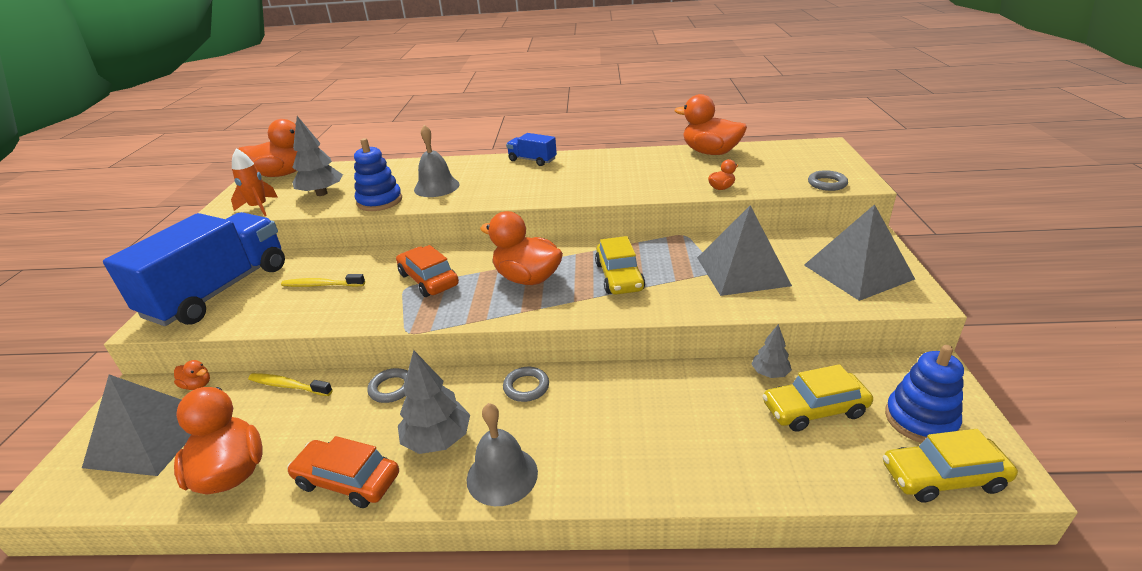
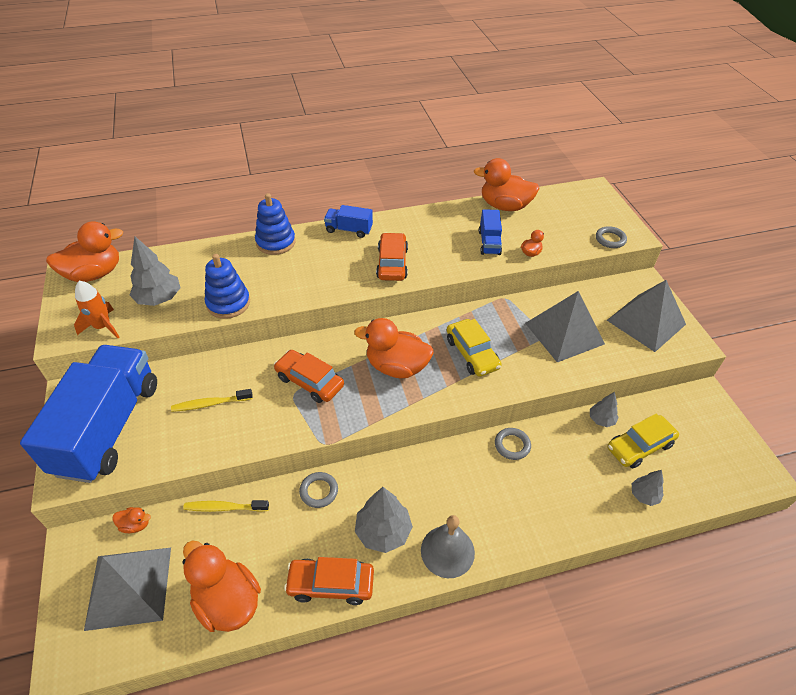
camera: 20 degrees left, 15 degrees up
grey bell [414,125,460,197] -> none
grey ring [503,367,549,402] -> grey ring moved to [495,428,531,460]
yellow car [883,429,1018,502] -> none
blue stacking toy [885,345,964,443] -> blue stacking toy moved to [255,193,295,255]
none -> orange car [376,232,408,281]
none -> blue truck [479,209,502,255]
none -> grey tree [632,470,664,506]

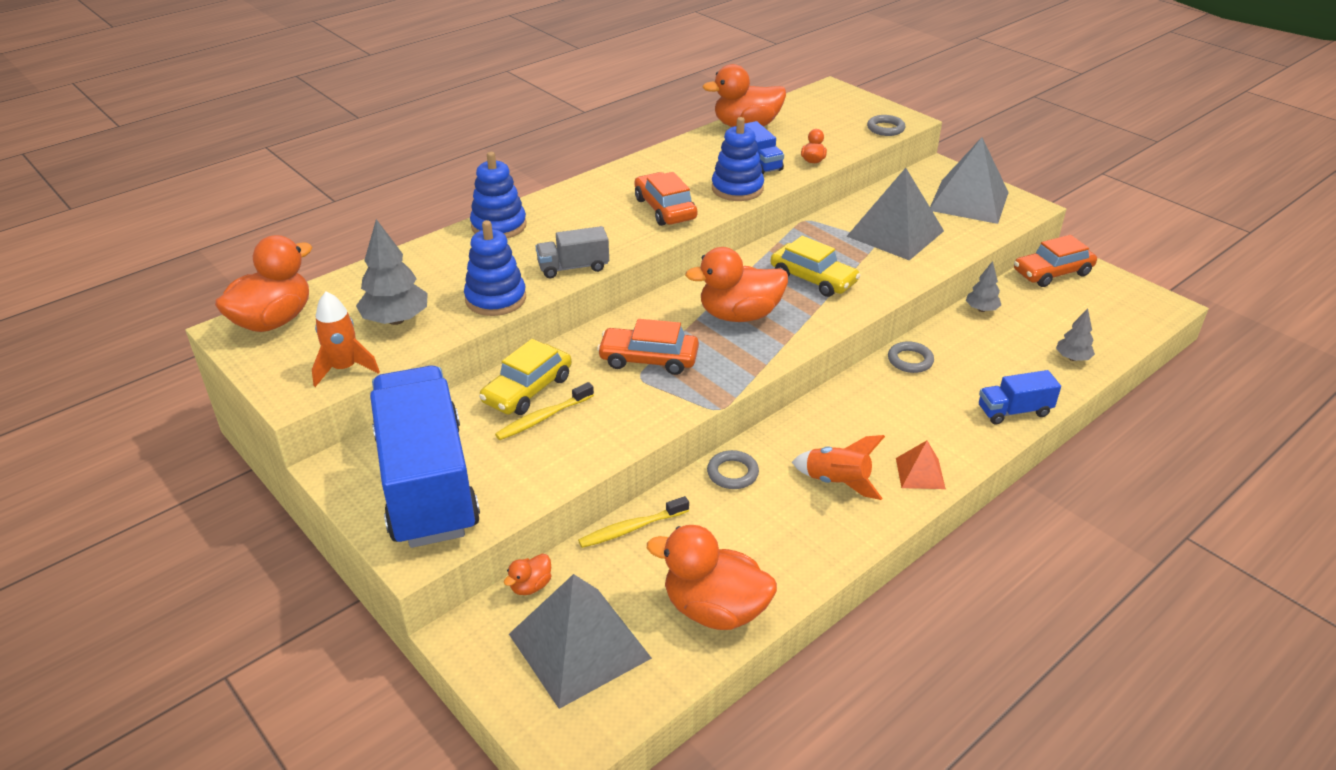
camera: 25 degrees left, 10 degrees down
orange duck [113,507,151,533] -> orange duck turned 150 degrees clockwise [504,554,551,595]
orange car [284,557,374,605] -> orange car moved to [1014,235,1097,287]
blue truck [324,205,373,238] -> blue truck moved to [979,370,1061,425]
grey tree [355,487,413,553] -> orange rocket [792,435,885,500]
grey bell [421,515,475,578] -> orange pyramid [896,440,946,489]
yellow car [607,414,679,469] -> yellow car moved to [479,339,572,415]
none -> grey truck [536,226,609,278]
none -> blue stacking toy [712,117,764,201]

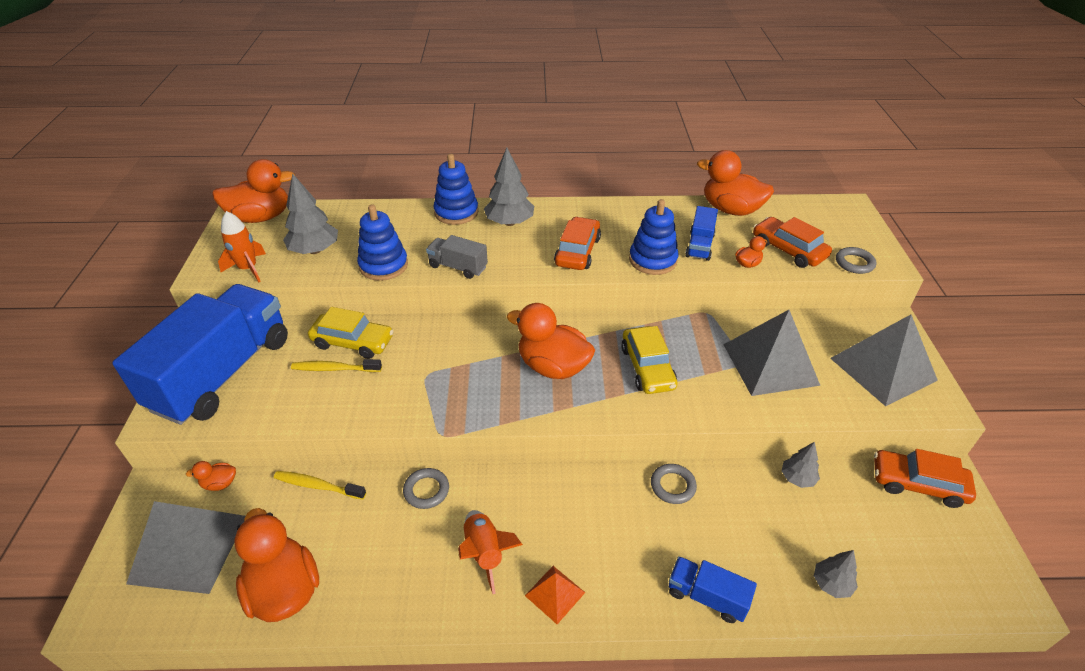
camera: 40 degrees right, 5 degrees up
yellow car [479,339,572,415] -> yellow car turned 150 degrees counterclockwise [308,307,393,359]
orange car [597,319,699,375] -> orange car moved to [753,217,832,268]
none -> grey tree [484,148,534,226]

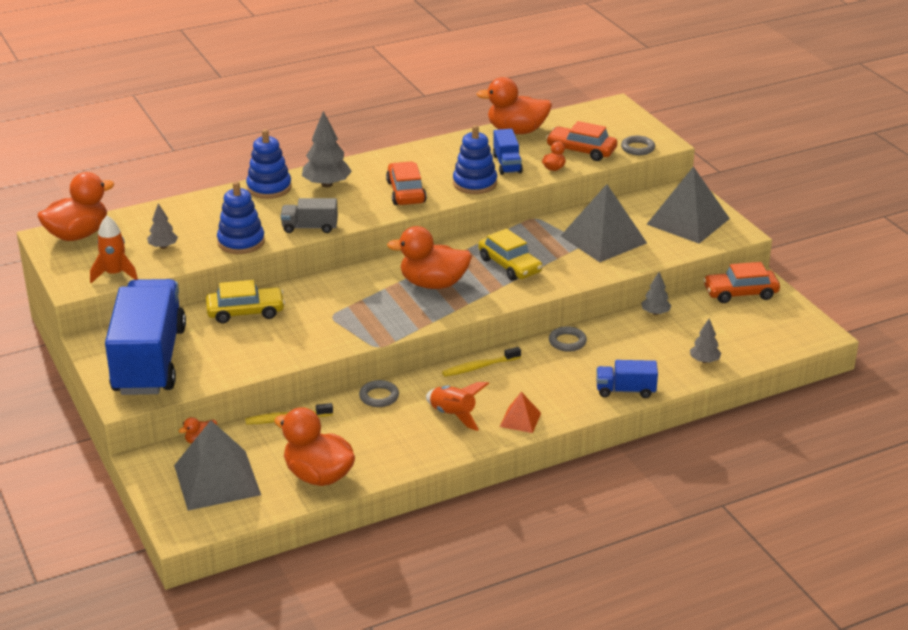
camera: 25 degrees left, 10 degrees down
grey tree [283,173,338,254] -> grey tree [147,203,178,249], size x0.58
yellow toothbrush [291,359,382,372] -> yellow toothbrush moved to [442,347,521,377]

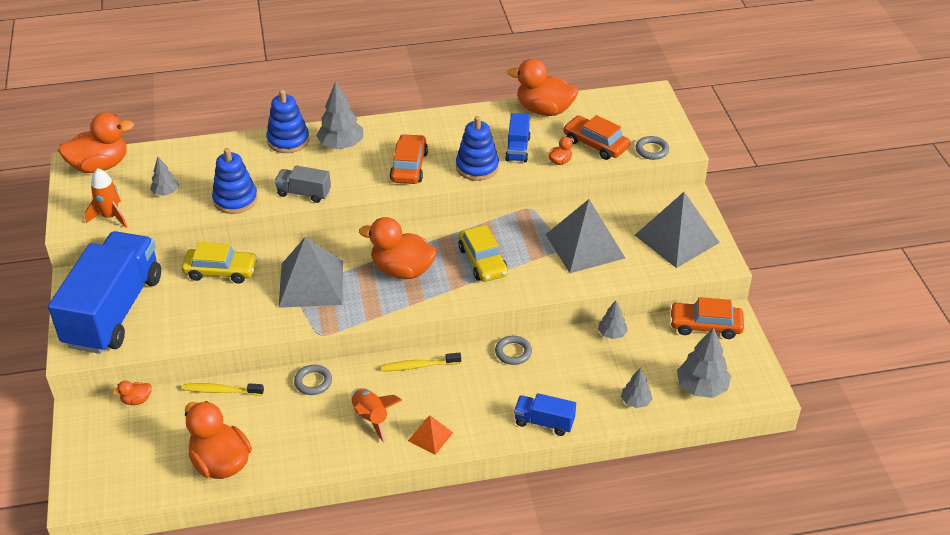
camera: 15 degrees right, 10 degrees up
grey pyramid [174,420,261,511] -> grey pyramid moved to [279,236,343,308]
none -> grey tree [677,327,731,398]

